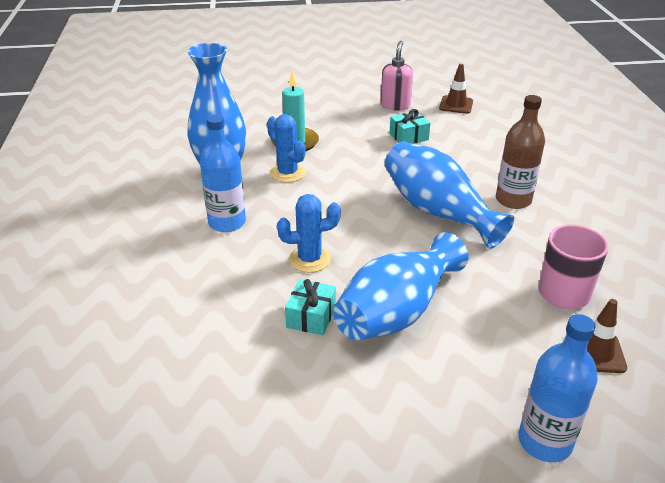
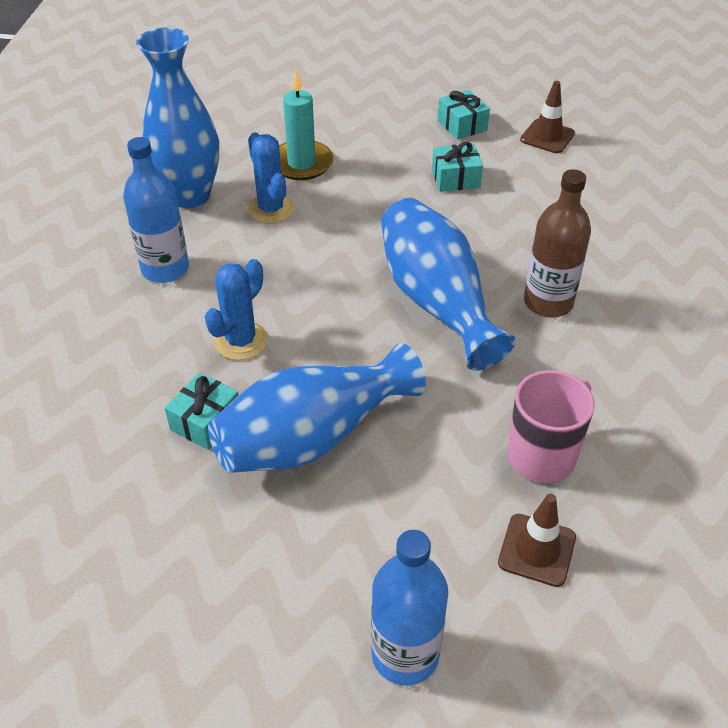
camera: 15 degrees right, 10 degrees up
blue cactus [277,194,341,273] -> blue cactus turned 60 degrees counterclockwise [205,259,268,360]
pink soap dispenser [381,41,413,110] -> turquoise gift [437,90,490,140]

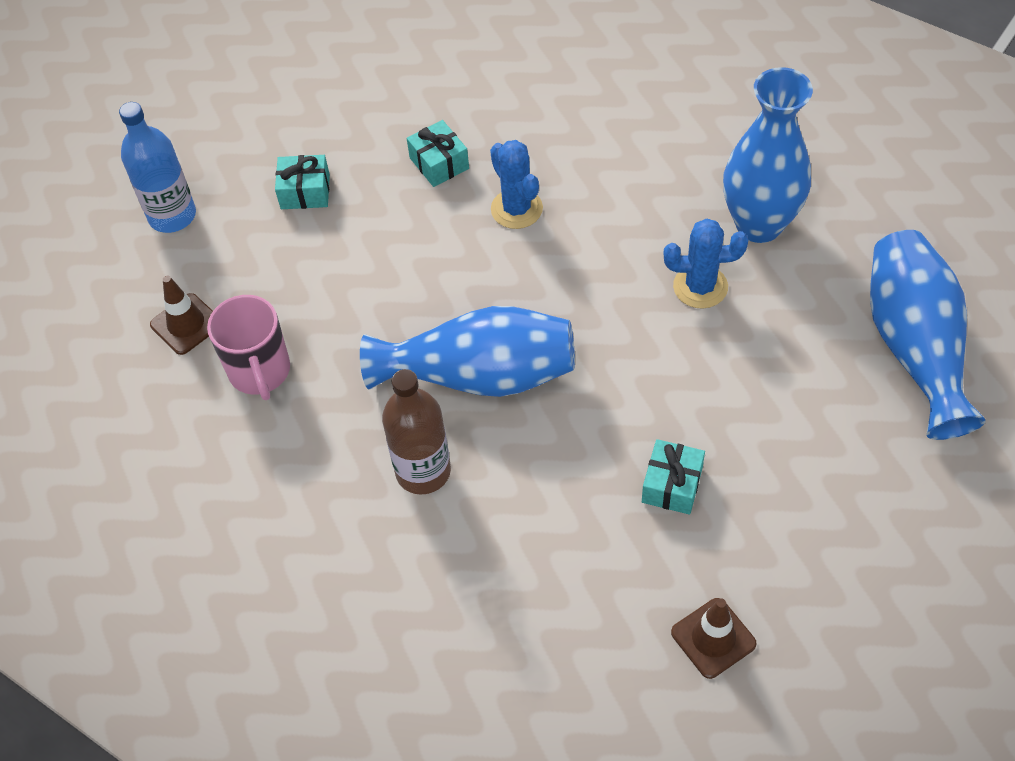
camera: 120 degrees right, 10 degrees up
blue bottle [123,137,189,283] -> none
blue vase [208,343,426,473] -> blue vase moved to [870,230,986,440]
turquoise candle [279,71,334,180] -> none
turquoise gift [437,90,490,140] -> turquoise gift moved to [275,155,330,209]

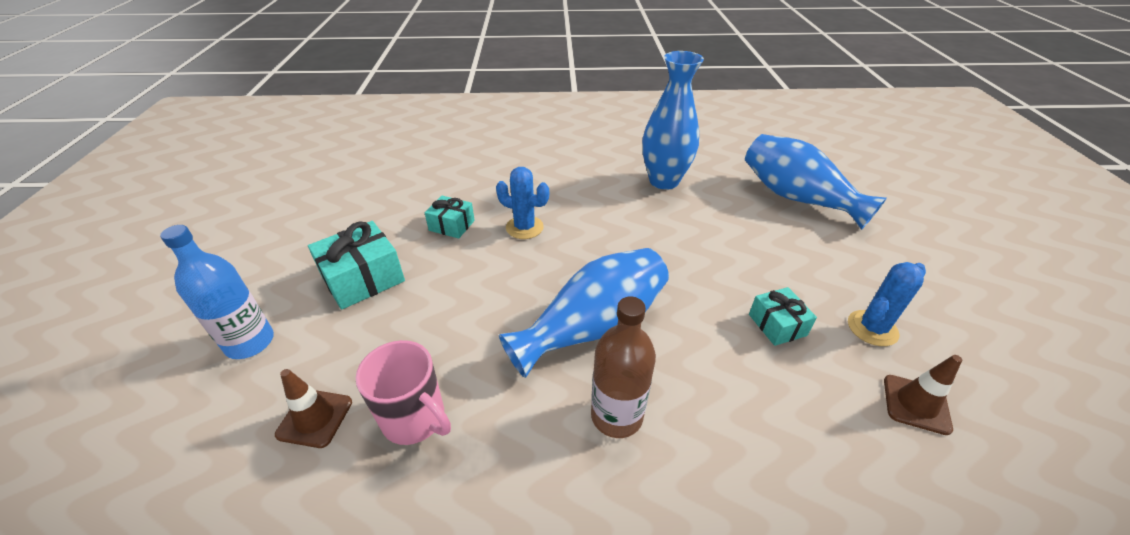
camera: 40 degrees left, 15 degrees down
turquoise gift [275,155,330,209] -> turquoise gift [308,221,405,310], size x1.64
blue cactus [664,219,748,309] -> blue cactus moved to [848,262,926,346]

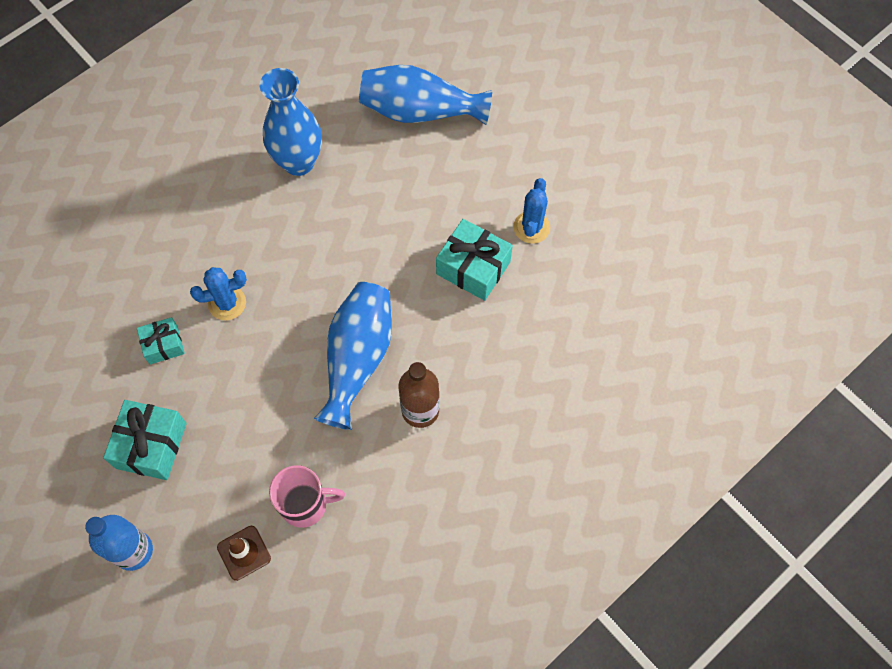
camera: 40 degrees left, 25 degrees up
turquoise gift [749,287,817,346] -> turquoise gift [436,219,513,301], size x1.64
brown traffic cone [884,355,962,435] -> none

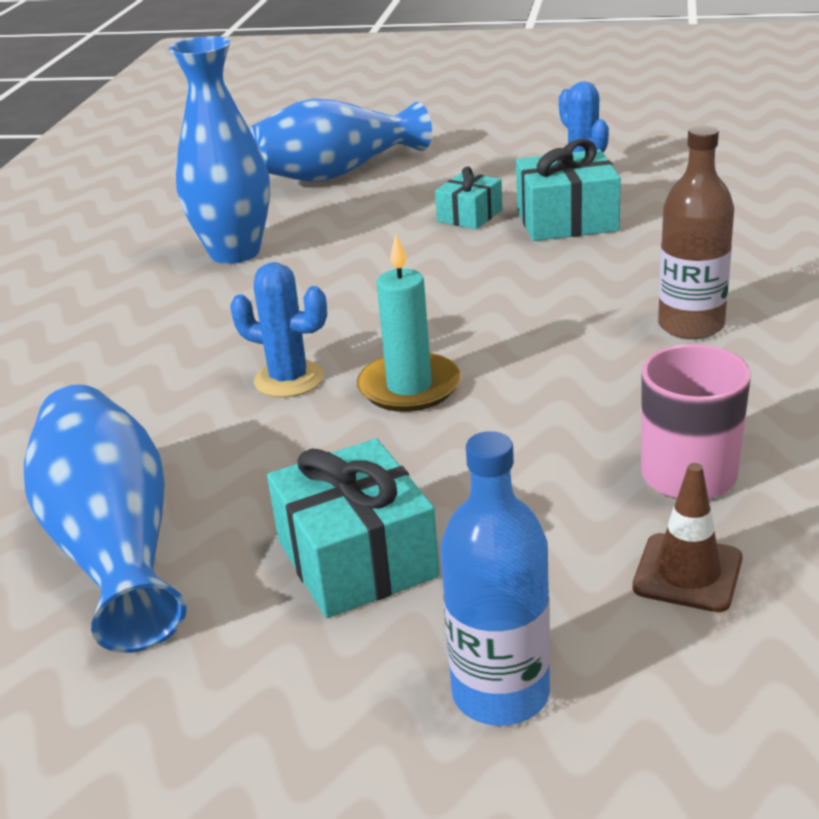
camera: 35 degrees left, 35 degrees down
turquoise gift [137,317,185,365] -> turquoise gift moved to [435,166,502,229]
blue cactus [190,267,247,320] -> blue cactus turned 75 degrees clockwise [230,262,327,397]
blue vase [314,282,392,430] -> blue vase moved to [24,385,187,653]
none -> turquoise candle [357,234,461,412]

